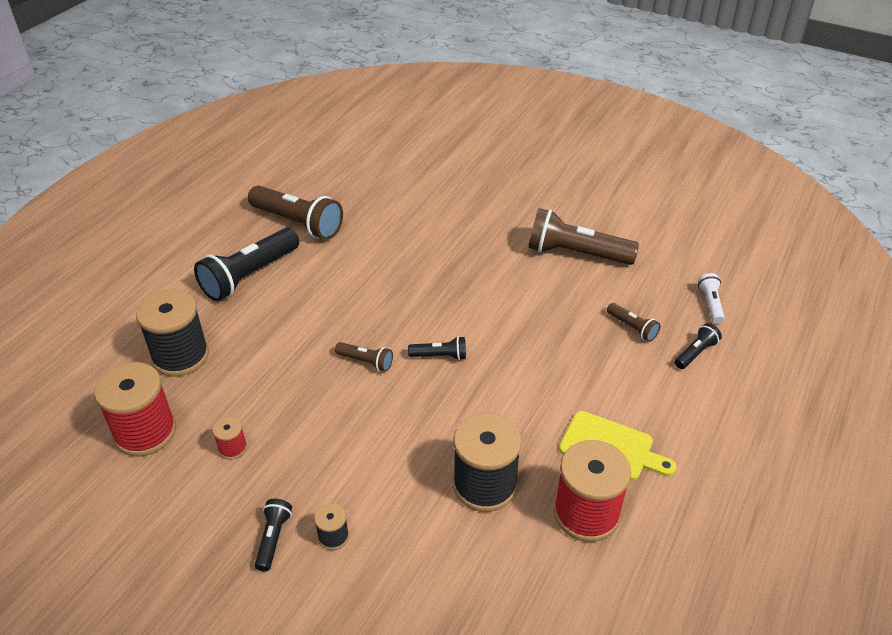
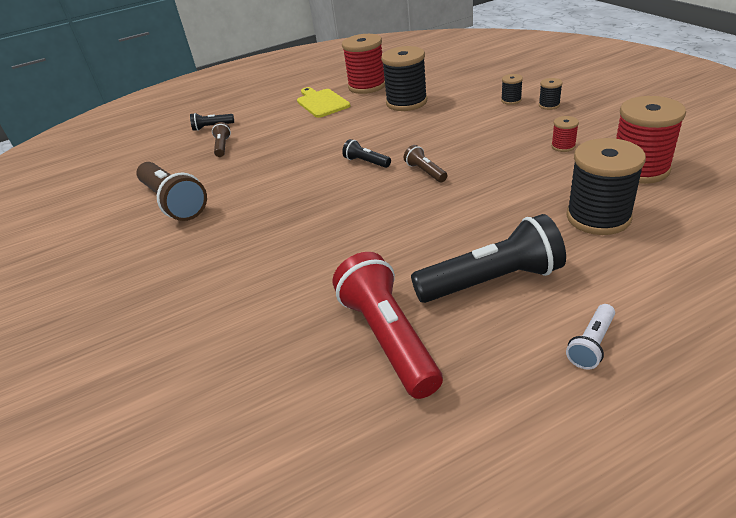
camera: 140 degrees left, 5 degrees down
brown flashlight [248,186,343,240] -> red flashlight [333,252,443,399]
black flashlight [255,499,292,572] -> black spool [539,78,563,110]
white flashlight [698,273,725,324] -> white flashlight moved to [566,304,615,370]

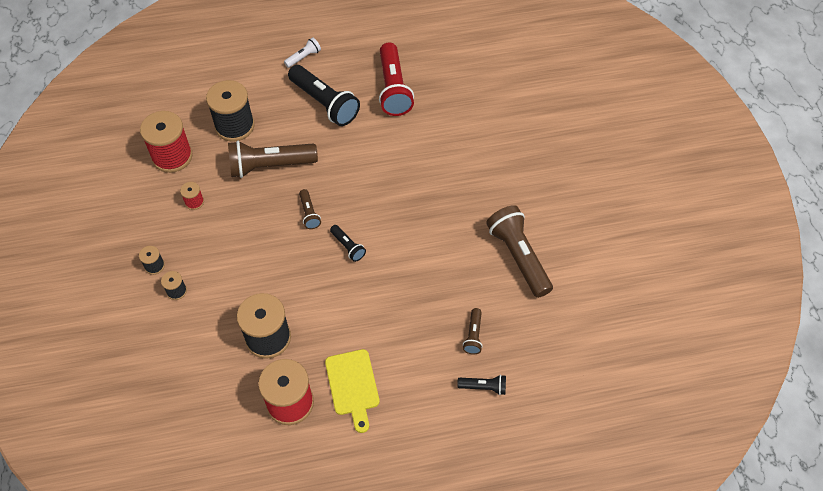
camera: 170 degrees left, 20 degrees up
black flashlight [411,214,566,303] -> black flashlight turned 135 degrees counterclockwise [288,65,360,126]
none -> brown flashlight [228,141,318,178]

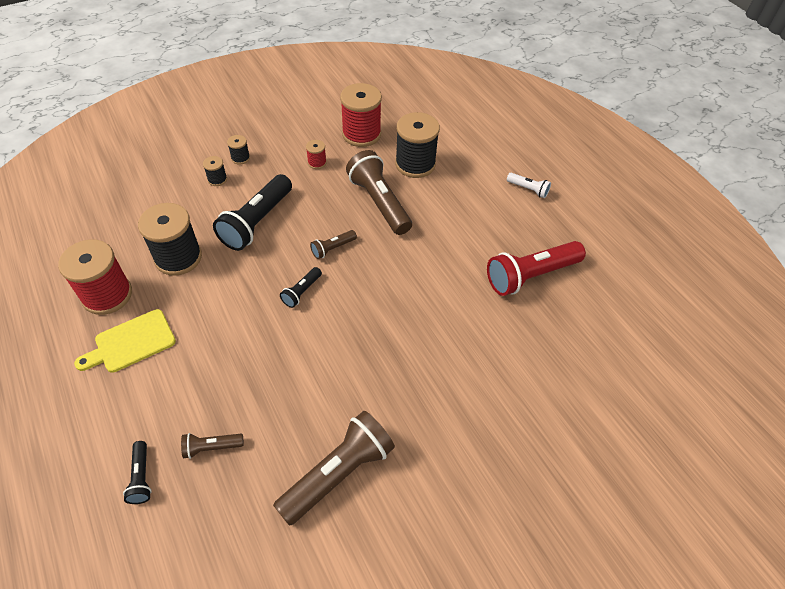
camera: 70 degrees right, 5 degrees down
black flashlight [288,65,360,126] -> black flashlight moved to [213,174,292,251]

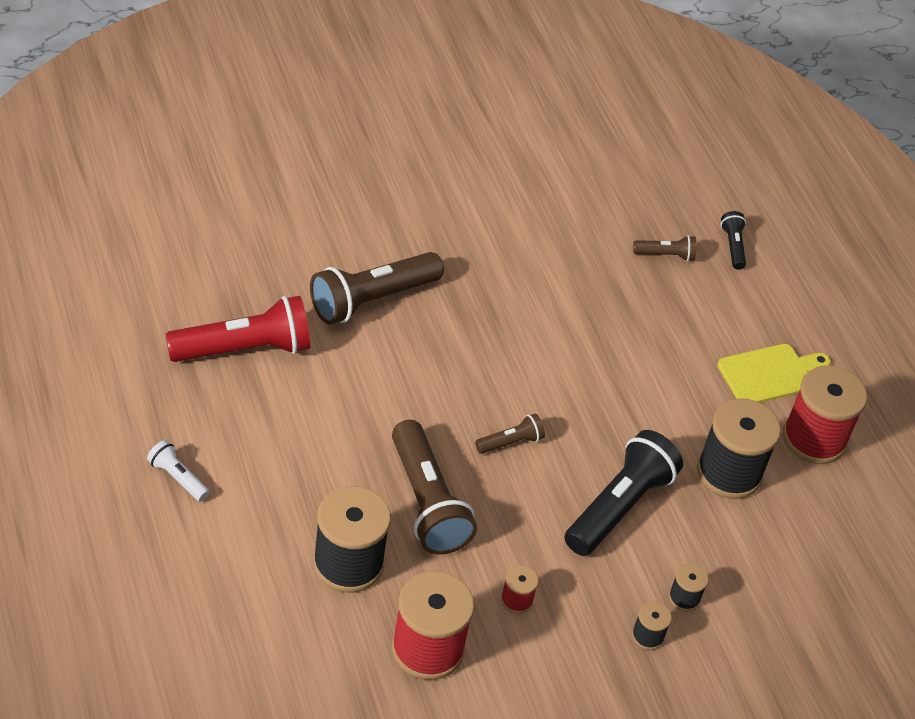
camera: 175 degrees left, 5 degrees down
brown flashlight [273,411,395,526] -> brown flashlight moved to [310,252,444,325]
black flashlight [280,267,322,308] -> none

